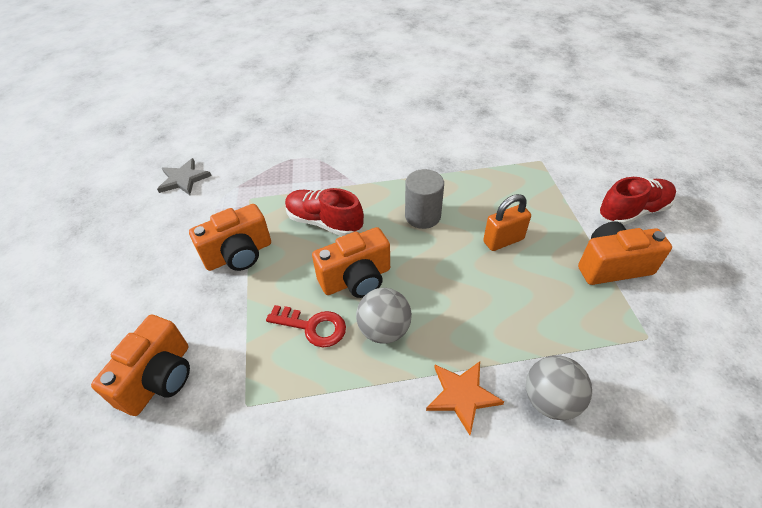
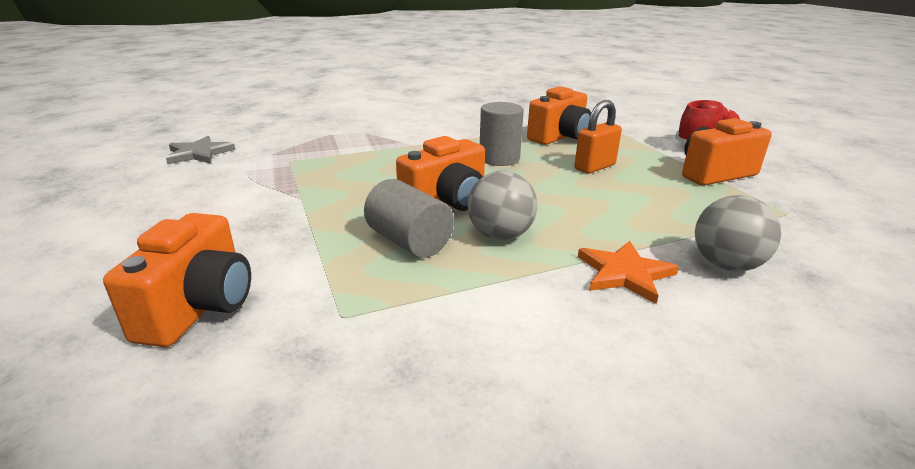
camera: 15 degrees left, 20 degrees down
orange camera [189,204,271,271] -> orange camera moved to [527,86,591,145]
red key [266,305,346,347] -> grey cylinder [364,179,454,258]
red shoe [285,188,364,236] -> none

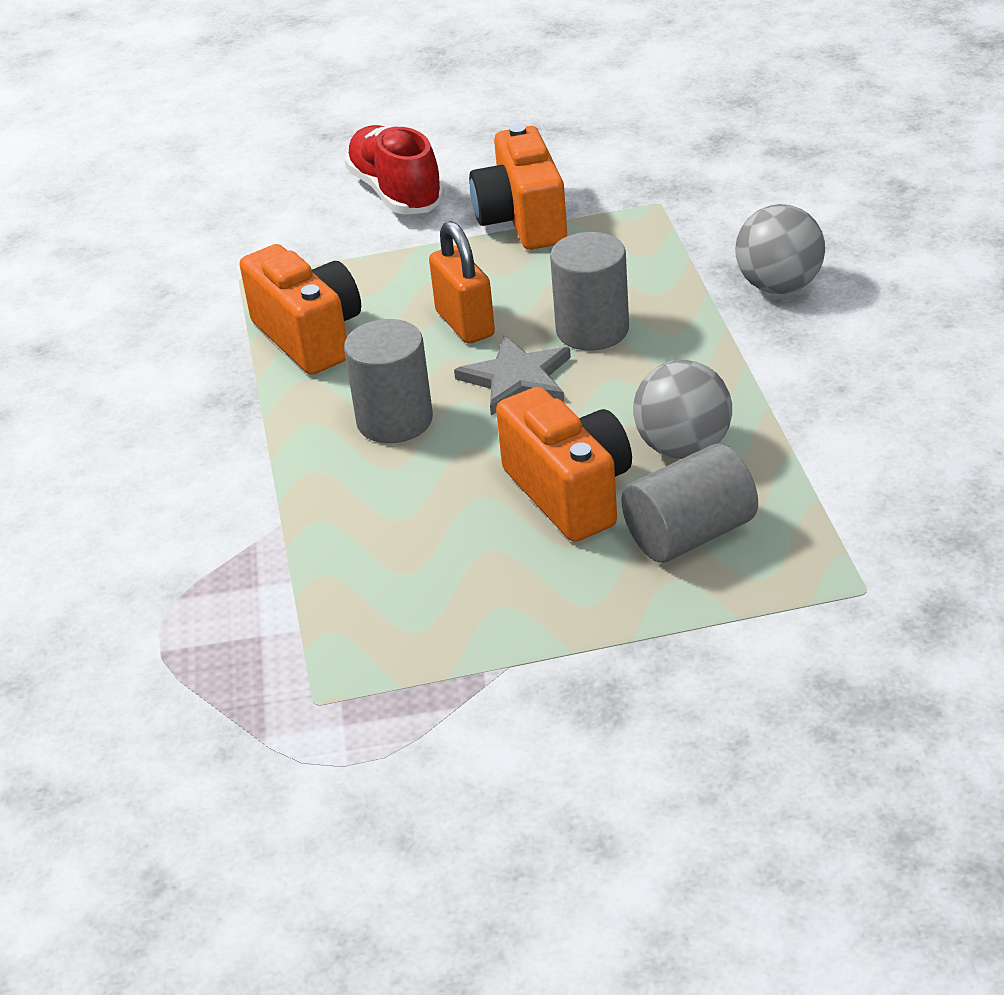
camera: 75 degrees left, 10 degrees up
orange camera [103,213,251,347] -> none
grey star [166,136,236,164] -> grey star moved to [454,335,571,415]
orange star [578,241,679,304] -> none
none -> grey cylinder [550,232,629,350]

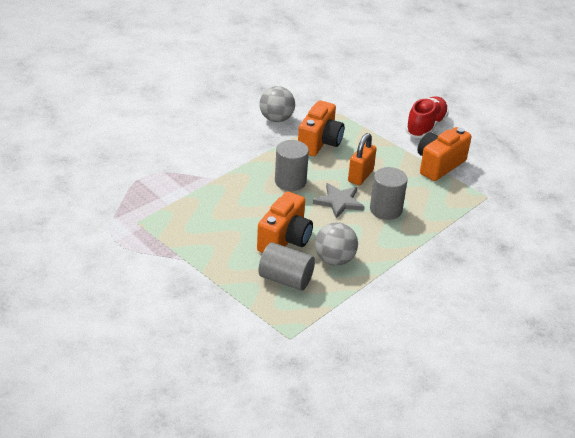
camera: 50 degrees right, 0 degrees up
grey ball [735,204,825,294] -> grey ball moved to [260,86,295,122]

